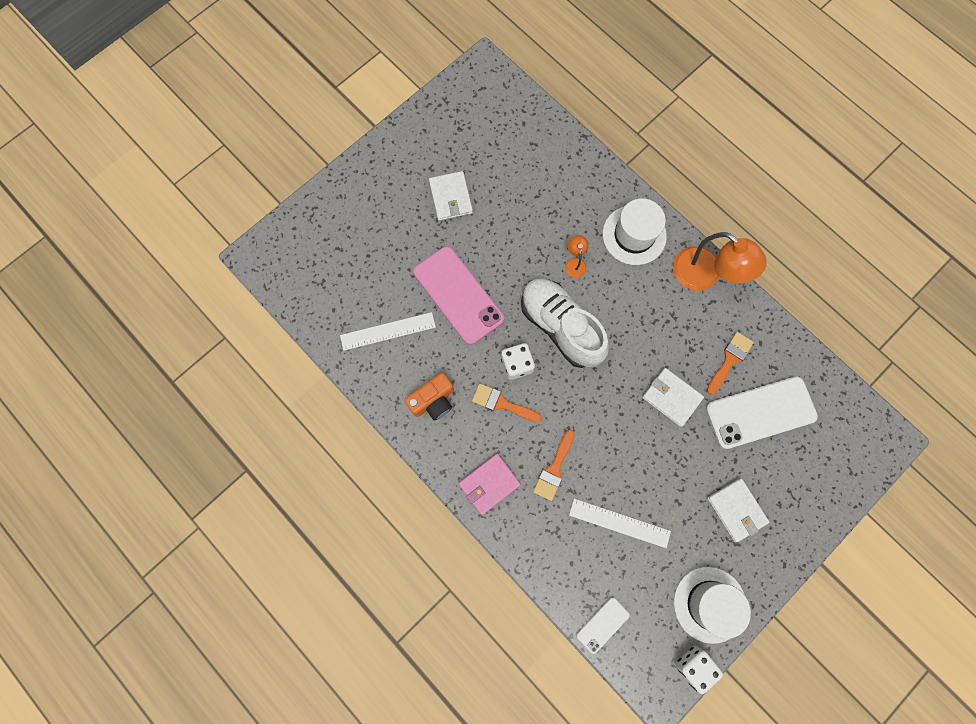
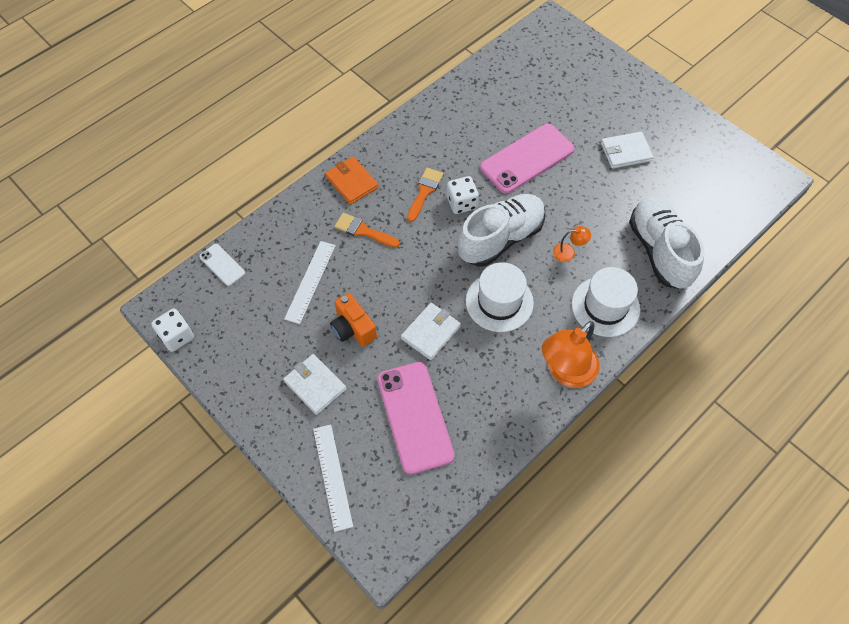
camera: 90 degrees right, 15 degrees down
white ruler [340,312,436,351] -> white ruler moved to [313,424,353,532]
orange camera [404,373,454,421] -> orange camera moved to [330,293,377,347]
pink wallet [458,454,521,515] -> orange wallet [325,156,379,204]
white hat [674,567,751,644] -> white hat moved to [466,262,534,332]
white phone [706,377,818,449] -> pink phone [377,362,455,474]
orange brush [707,332,754,395] -> none
white wallet [707,479,769,542] -> white wallet turned 75 degrees clockwise [283,354,346,415]
none -> white shoe [629,197,704,289]

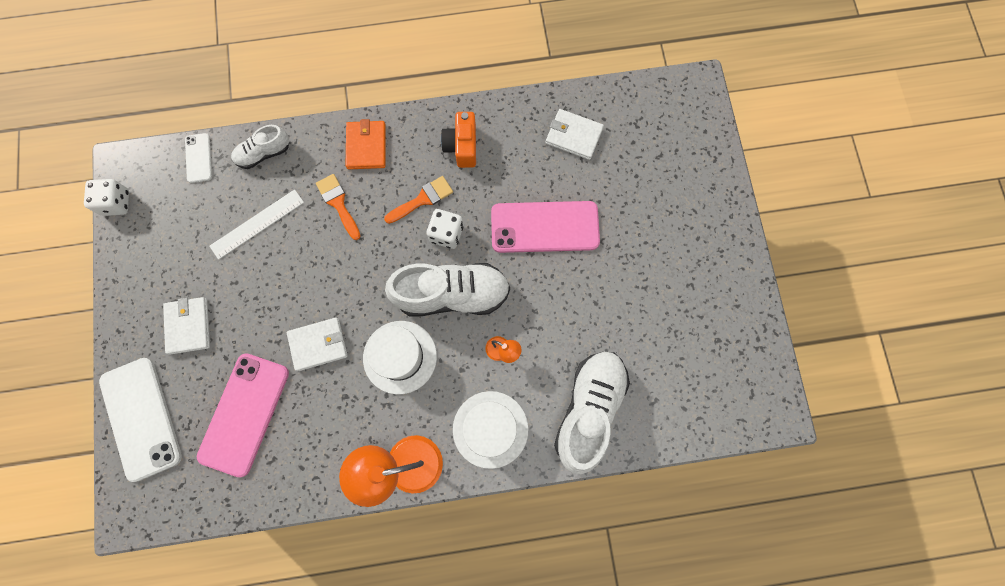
camera: 35 degrees right, 15 degrees up
white ruler [313,424,353,532] -> white phone [99,358,182,482]
orange camera [330,293,377,347] -> orange camera moved to [441,112,476,168]
white wallet [601,132,654,169] -> white wallet moved to [546,109,604,160]
none -> white shoe [231,125,290,169]

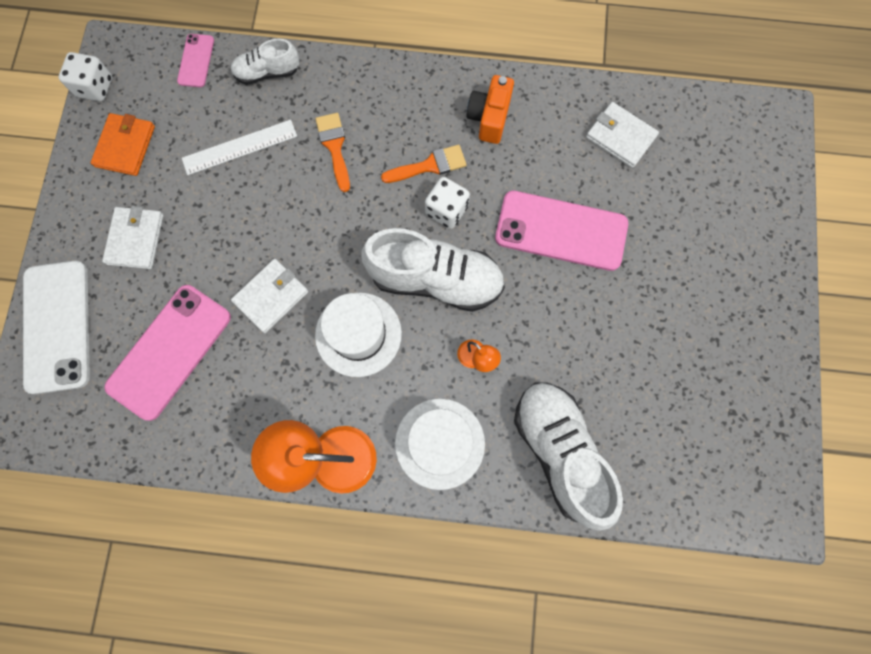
camera: 15 degrees right, 0 degrees up
white phone [185,133,212,183] -> pink phone [177,34,214,87]
white wallet [287,317,348,371] -> white wallet turned 45 degrees counterclockwise [231,259,308,333]
orange wallet [346,119,386,169] -> orange wallet moved to [91,113,155,176]
white shoe [554,352,630,474] -> white shoe turned 60 degrees counterclockwise [514,382,623,531]

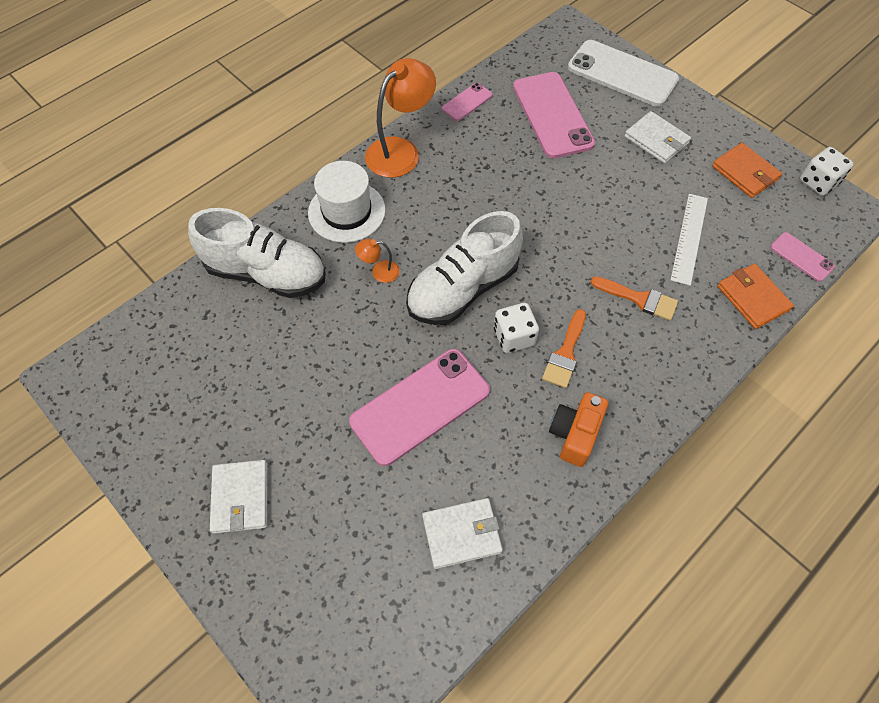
camera: 130 degrees right, 15 degrees down
white shoe [231,39,300,85] -> orange wallet [717,264,794,329]
white wallet [231,259,308,333] -> white wallet moved to [210,460,268,534]
white hat [315,293,402,377] -> none
orange camera [466,75,514,144] -> orange camera turned 120 degrees counterclockwise [549,392,608,467]
none -> pink phone [442,83,493,121]

